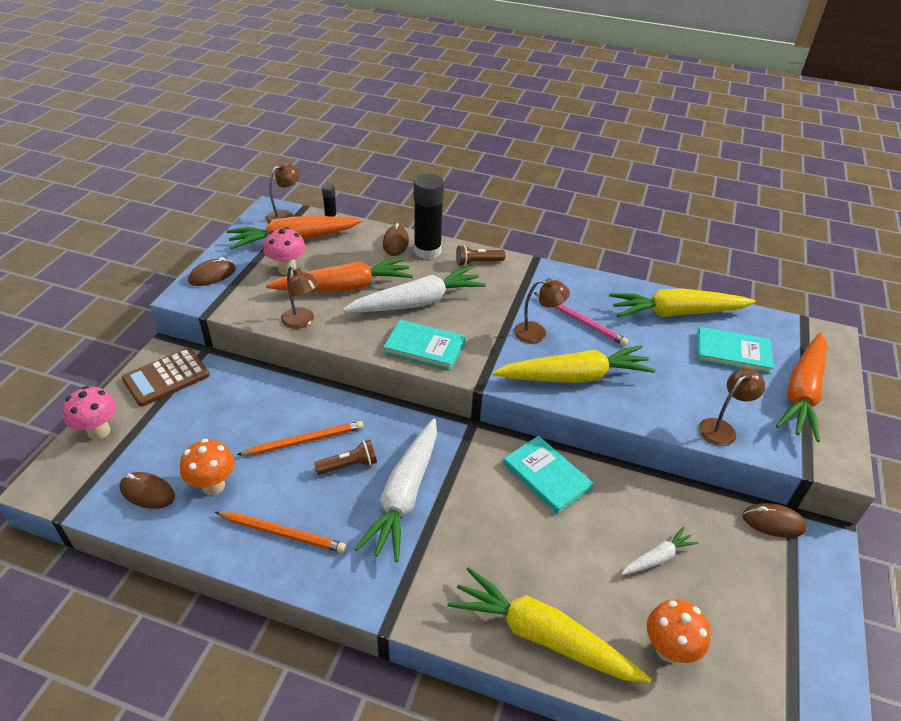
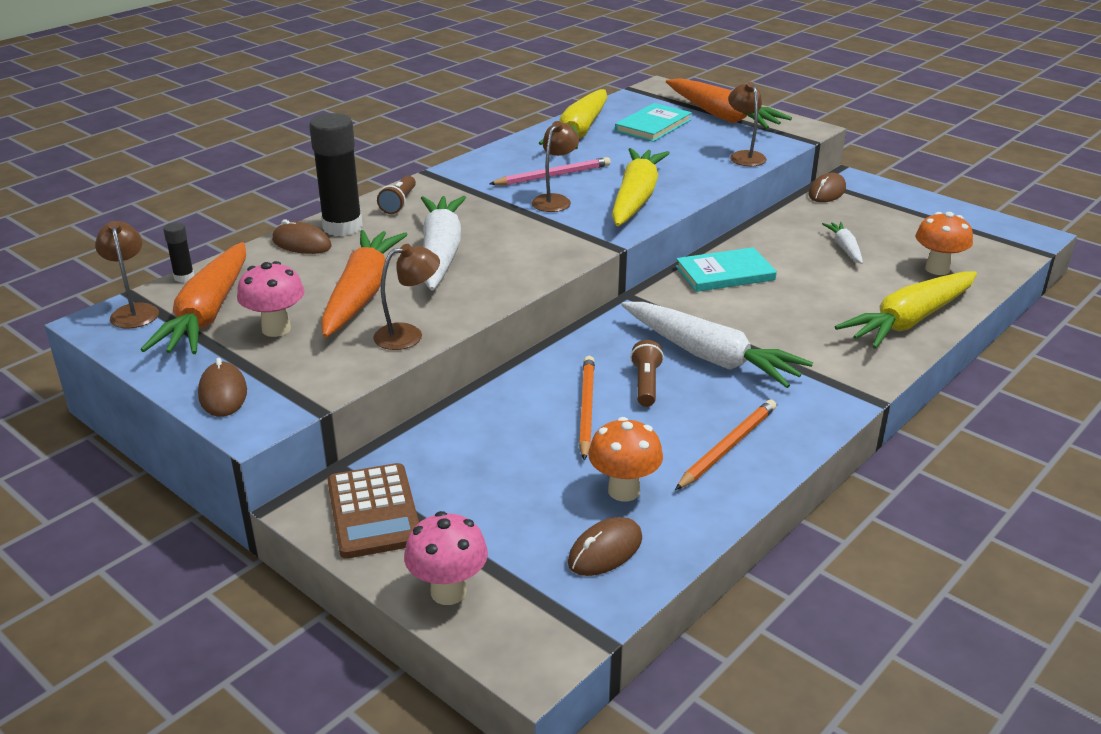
camera: 65 degrees left, 10 degrees down
turquoise book [383,319,466,370] -> none

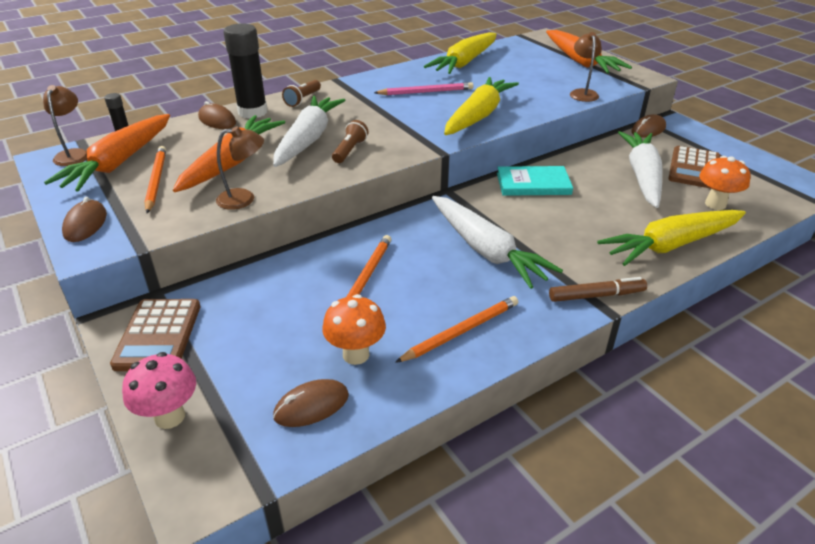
camera: 15 degrees right, 5 degrees up
pink mushroom [237,261,305,337] -> orange pencil [144,146,166,213]
brown lamp [532,121,579,212] -> none
turquoise book [615,103,692,142] -> none
brown flashlight [630,340,664,407] -> brown flashlight moved to [332,120,369,163]
white carrot [822,222,863,264] -> white carrot [618,131,662,208], size x2.03
none -> brown marker [549,277,647,302]
none -> brown calculator [668,146,720,189]

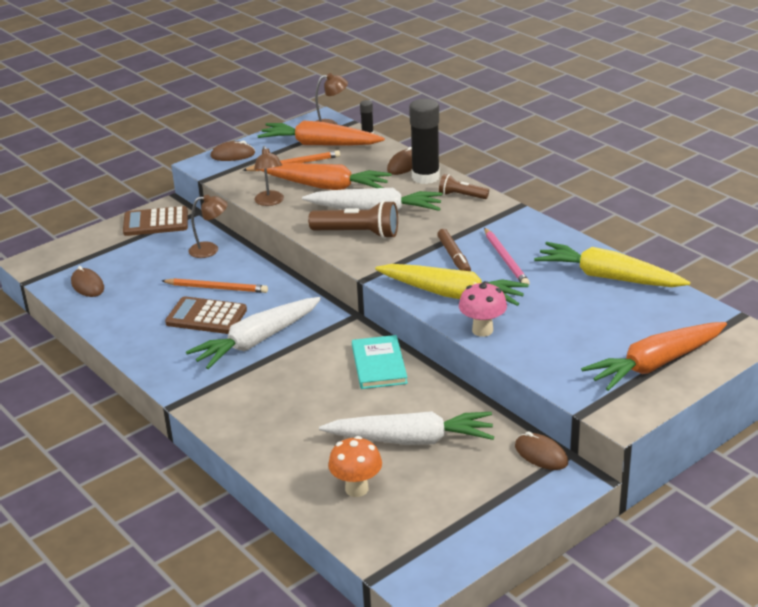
camera: 85 degrees right, 5 degrees down
pink mushroom [122,352,196,429] -> pink mushroom moved to [459,281,507,337]
orange mushroom [322,294,386,365] -> none
brown flashlight [332,120,369,163] -> brown flashlight [308,200,398,239], size x1.71
orange pencil [395,296,518,363] -> none
brown marker [549,277,647,302] -> brown marker moved to [437,229,471,271]
brown lamp [570,32,602,102] -> brown lamp moved to [188,194,228,258]
yellow carrot [597,210,746,266] -> none
brown calculator [668,146,720,189] -> brown calculator moved to [165,296,247,334]

